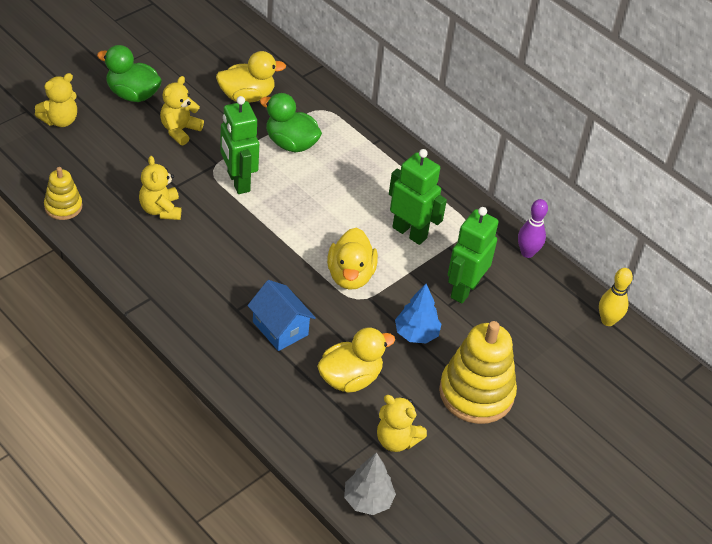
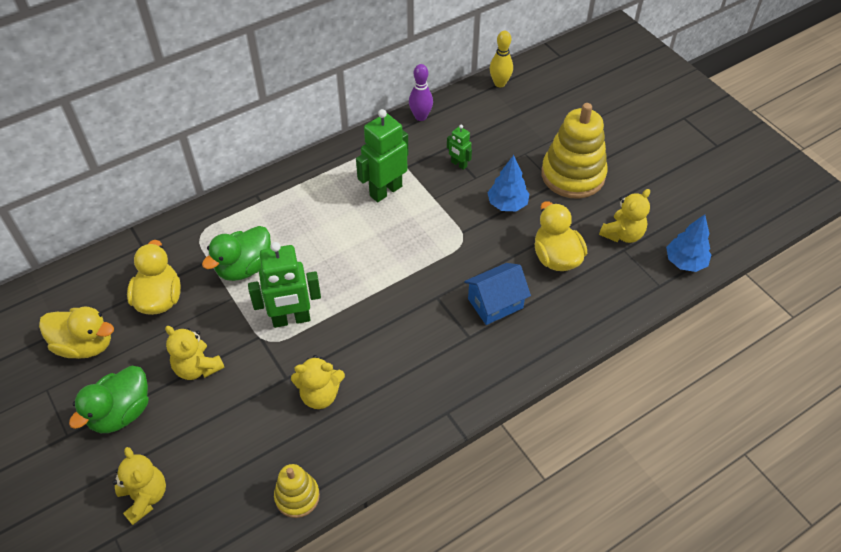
camera: 75 degrees left, 5 degrees up
yellow duck [327,228,378,289] -> yellow duck moved to [39,307,114,359]
grey tree [344,452,396,515] -> blue tree [666,214,711,272]
green robot [448,207,499,304] -> green robot [447,125,472,170], size x0.51

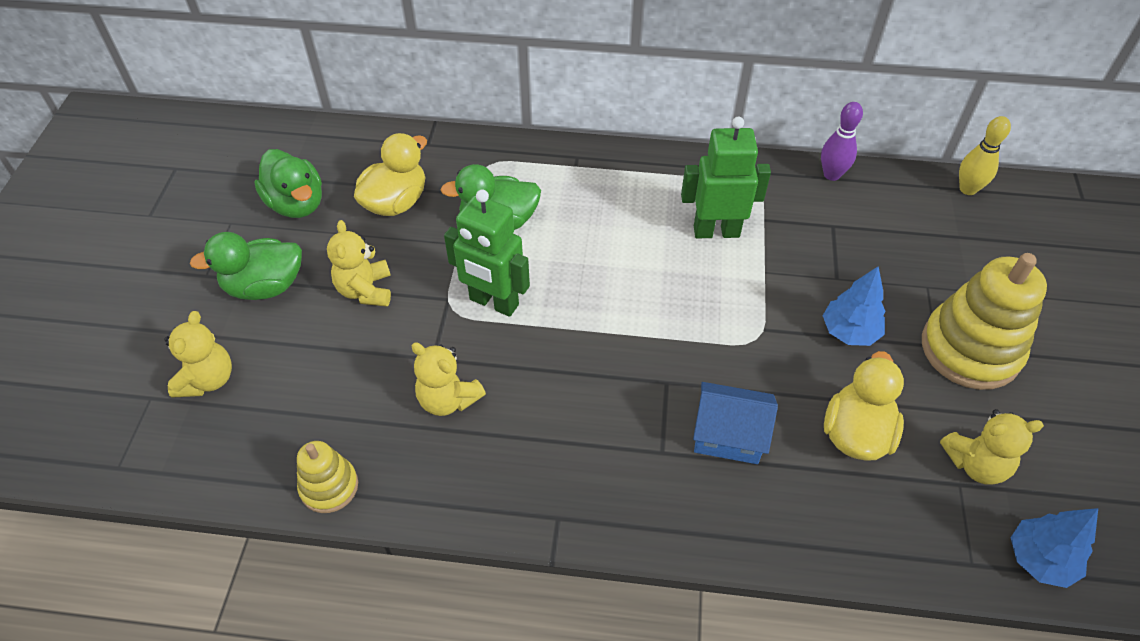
camera: 40 degrees right, 0 degrees up
yellow duck [39,307,114,359] -> green duck [254,149,322,218]
green robot [447,125,472,170] -> none

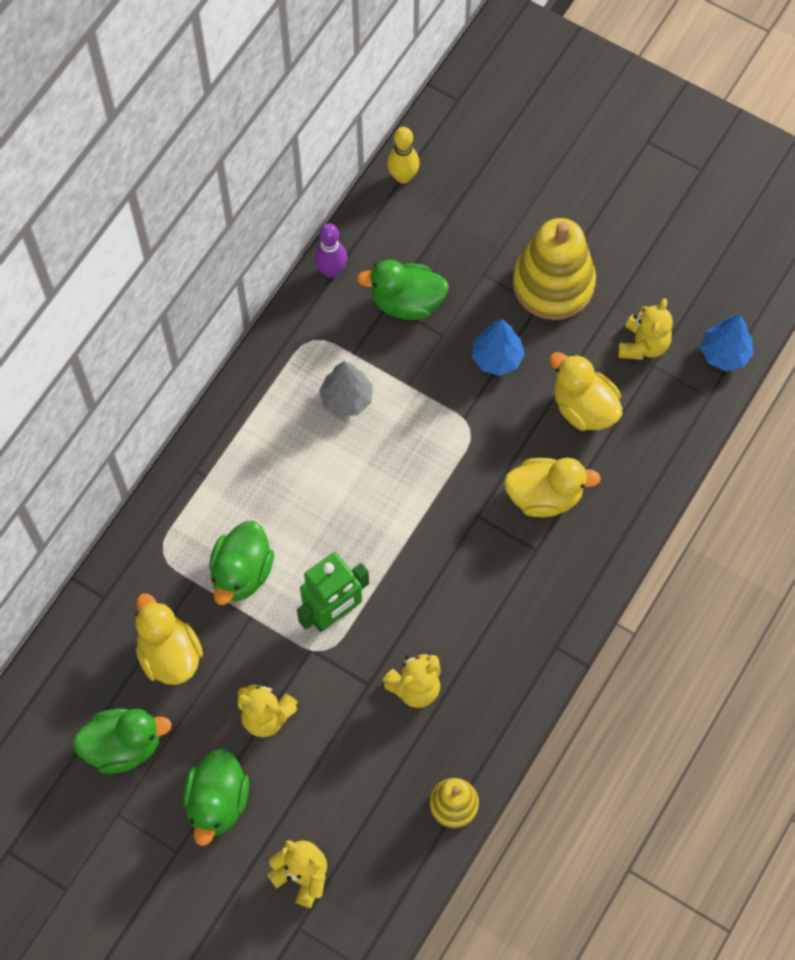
camera: 65 degrees left, 15 degrees up
green robot [681,117,771,238] -> grey tree [319,361,373,417]
blue house [693,382,778,464] -> yellow duck [504,458,601,517]
none -> green duck [357,260,449,320]

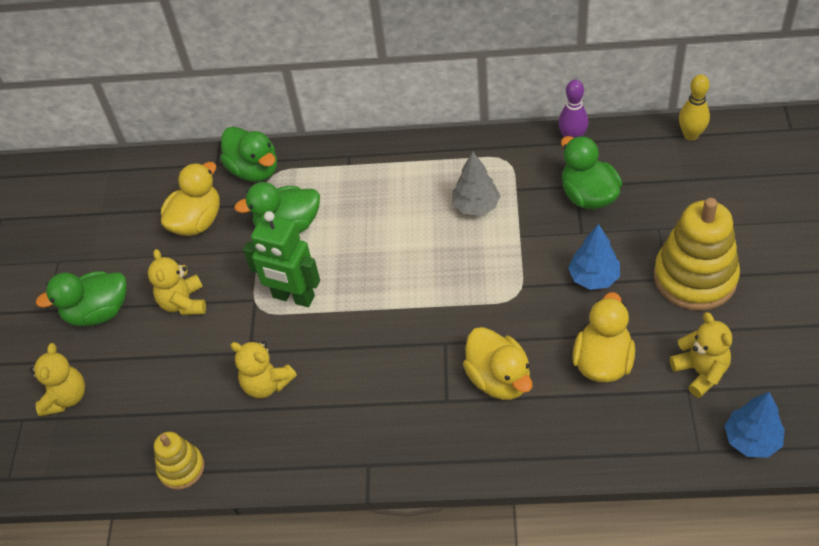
camera: 65 degrees right, 15 degrees down
green duck [73,708,172,774] -> green duck moved to [220,127,277,182]
yellow teddy bear [618,298,673,360] -> yellow teddy bear turned 105 degrees counterclockwise [670,312,732,398]

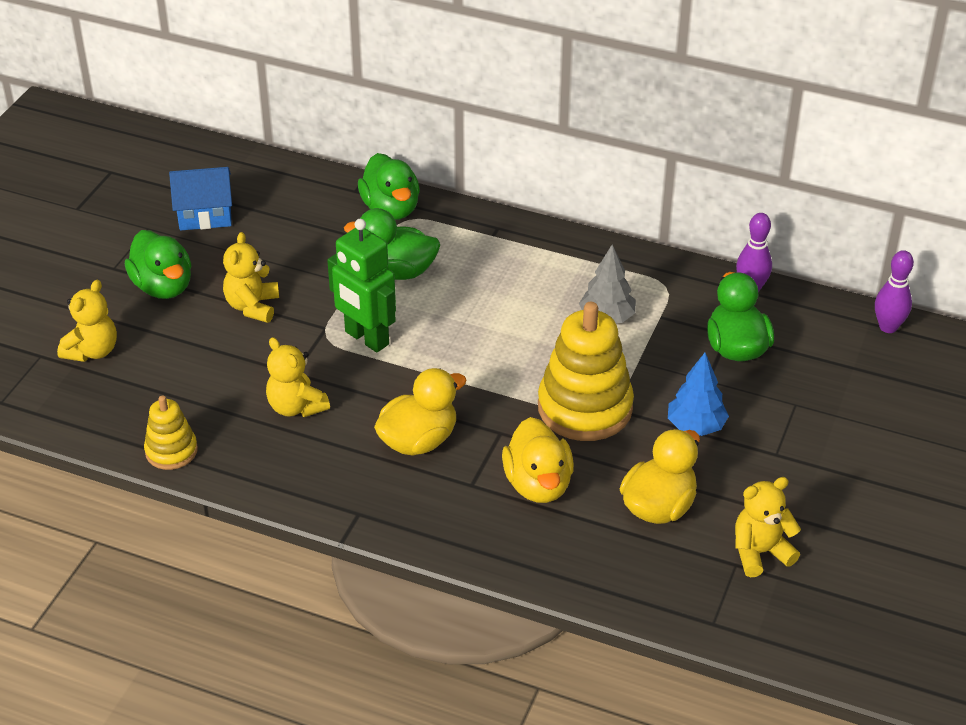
camera: 15 degrees right, 10 degrees down
green duck [36,271,127,326] -> green duck turned 120 degrees counterclockwise [125,230,192,299]
yellow duck [161,162,220,236] -> yellow duck moved to [374,368,467,456]
yellow stacking toy [654,198,740,311] -> yellow stacking toy moved to [538,302,634,441]
yellow teddy bear [670,312,732,398] -> yellow teddy bear turned 105 degrees counterclockwise [735,477,801,577]
yellow bowling pin [679,74,710,140] -> purple bowling pin [875,250,914,333]
blue tree [725,392,785,458] -> none
none -> blue house [169,167,232,230]

